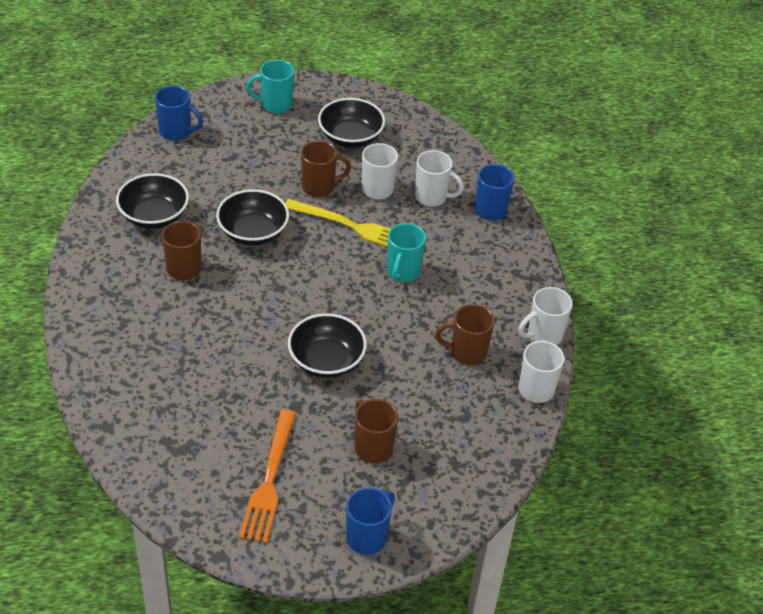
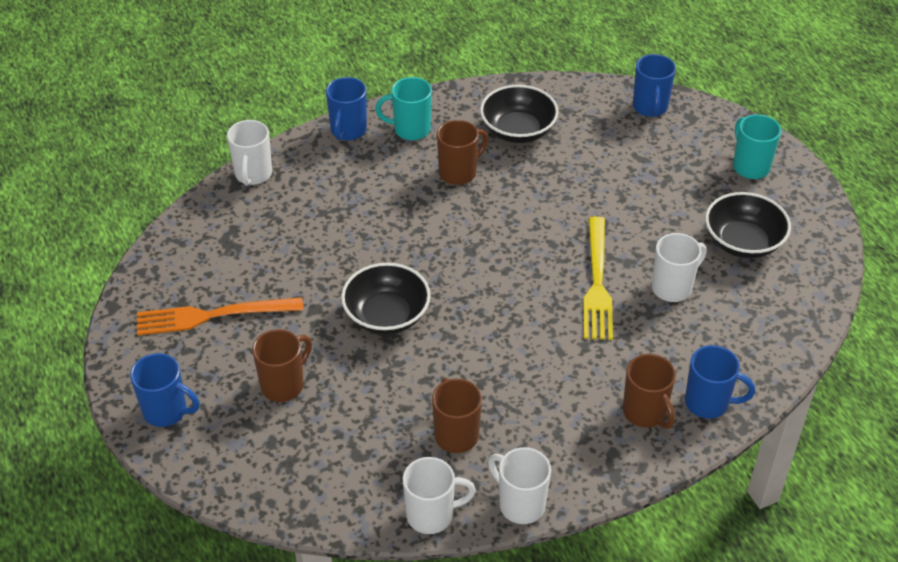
camera: 75 degrees right, 0 degrees up
black bowl [216,189,289,245] -> none
brown mug [301,141,351,197] -> brown mug moved to [623,354,676,429]
turquoise mug [387,223,426,282] -> turquoise mug moved to [375,77,432,140]
white mug [415,150,464,206] -> white mug moved to [227,120,272,186]
none -> blue mug [326,77,367,141]

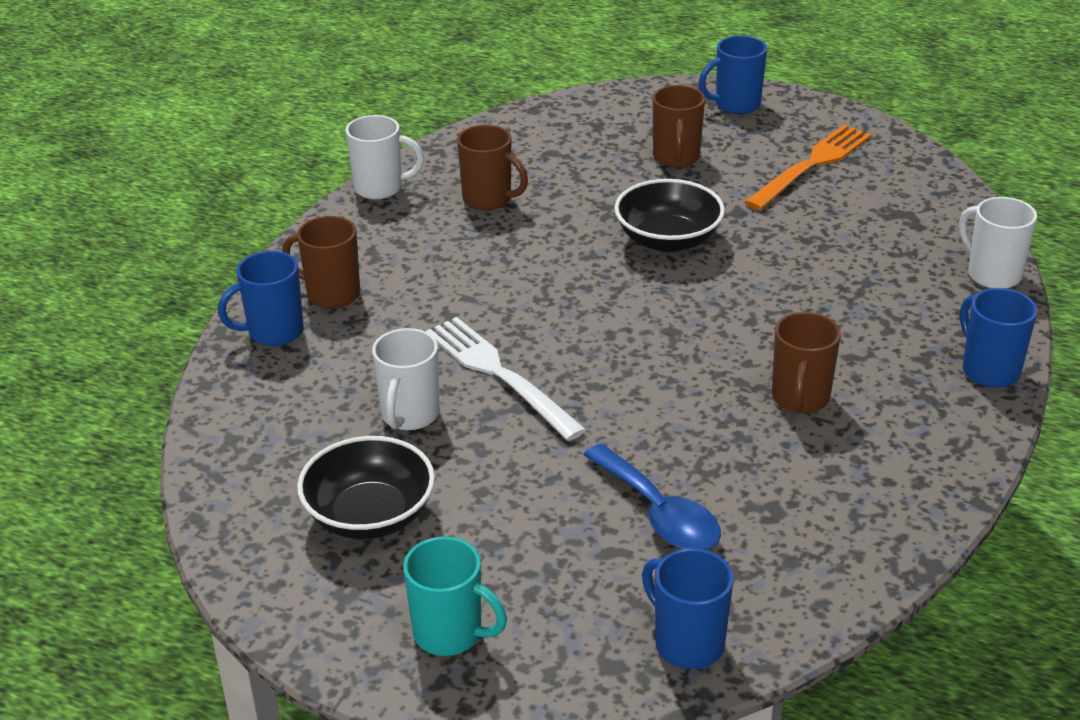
camera: 140 degrees right, 10 degrees down
turquoise mug [375,77,432,140] -> none
white mug [403,457,476,534] -> none
black bowl [480,85,559,143] -> none
yellow fork [583,216,613,340] -> white fork [426,317,586,441]
none -> blue spoon [583,444,721,550]

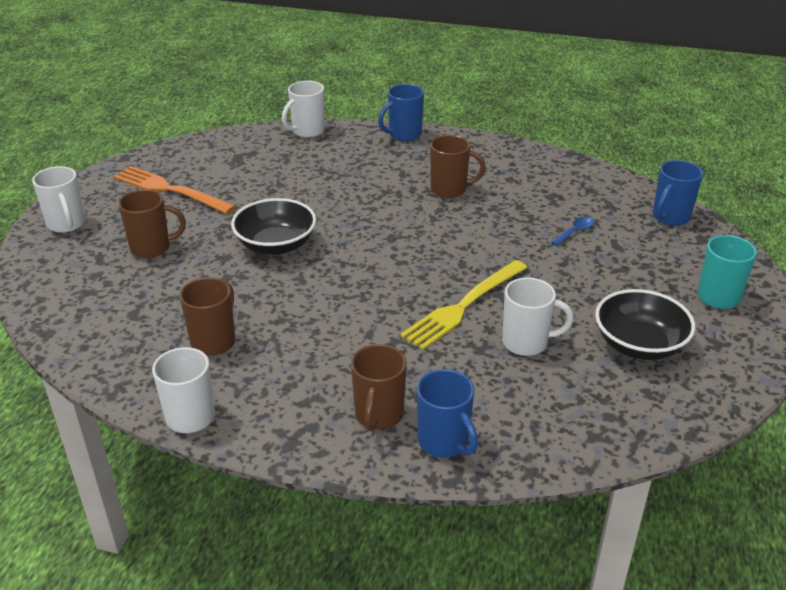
camera: 100 degrees left, 0 degrees up
white fork [426,317,586,441] -> yellow fork [400,260,528,350]
blue spoon [583,444,721,550] -> blue spoon [551,216,595,246], size x0.52
blue mug [698,36,767,114] -> white mug [32,166,85,233]

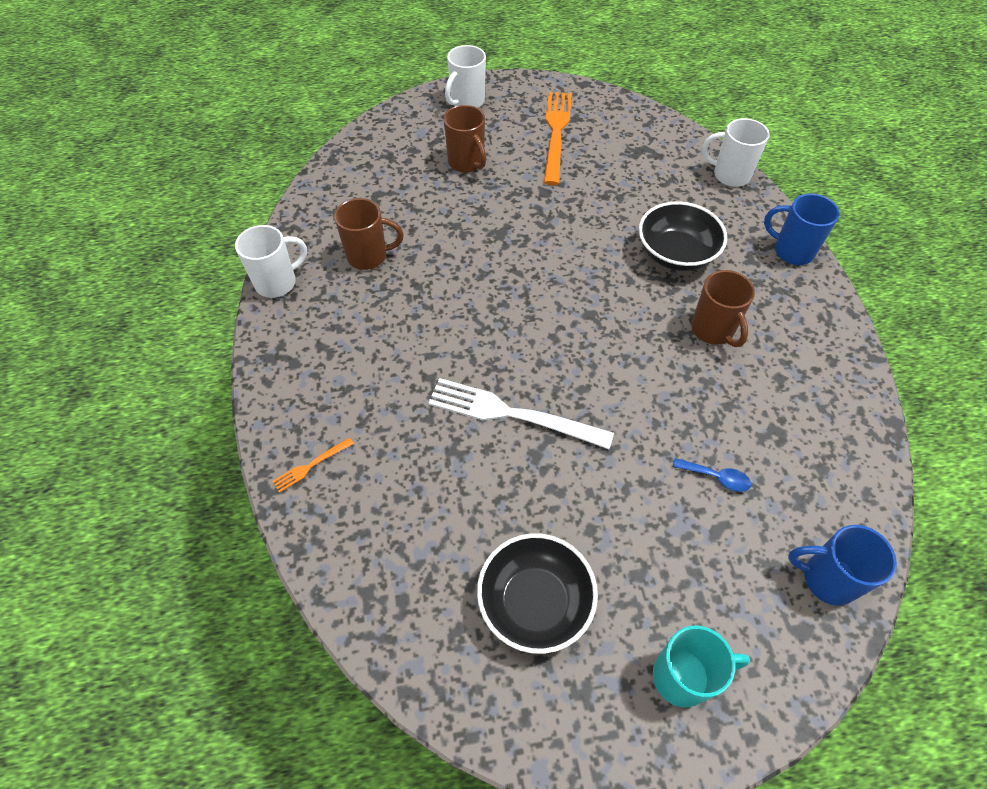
camera: 65 degrees right, 20 degrees up
black bowl [231,198,316,255] -> black bowl moved to [639,201,727,271]
brown mug [351,344,407,431] -> none
yellow fork [400,260,528,350] -> white fork [428,378,614,449]
blue mug [417,369,478,458] -> orange fork [272,438,354,493]
white mug [502,278,574,356] -> none

